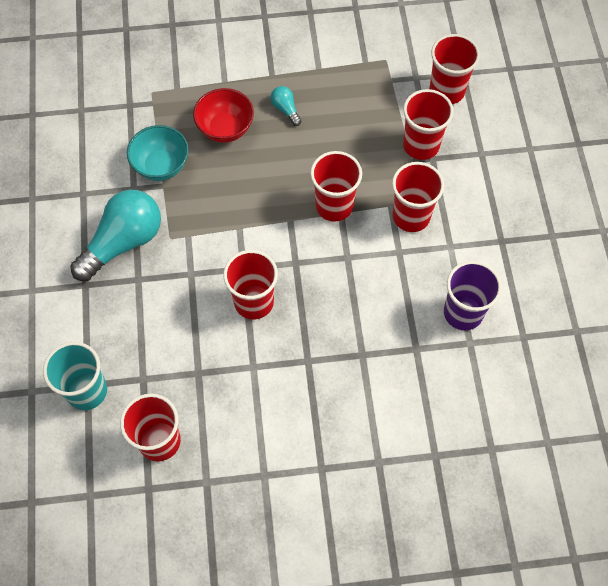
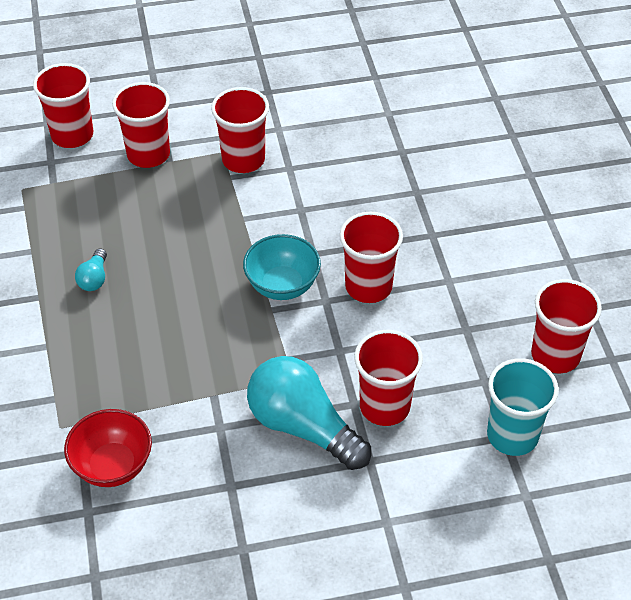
camera: 95 degrees left, 15 degrees down
turquoise bowl [127,125,189,181] -> turquoise bowl moved to [243,234,321,300]
red bowl [193,88,254,143] -> red bowl moved to [64,409,152,487]
turquoise light bulb [270,86,301,126] -> turquoise light bulb turned 45 degrees counterclockwise [75,248,107,291]
red cup [310,151,362,222] -> red cup moved to [354,330,423,426]
purple cup [444,261,502,330] -> none

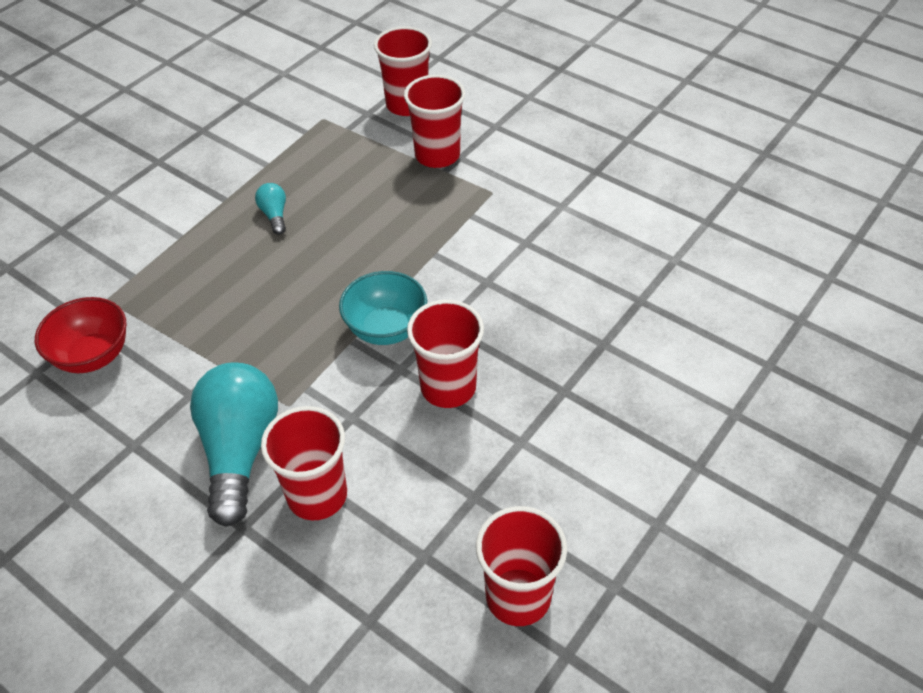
camera: 50 degrees right, 0 degrees up
turquoise light bulb [75,248,107,291] -> turquoise light bulb turned 105 degrees clockwise [255,183,286,235]
red cup [211,87,269,173] -> none
turquoise cup [487,358,559,456] -> none

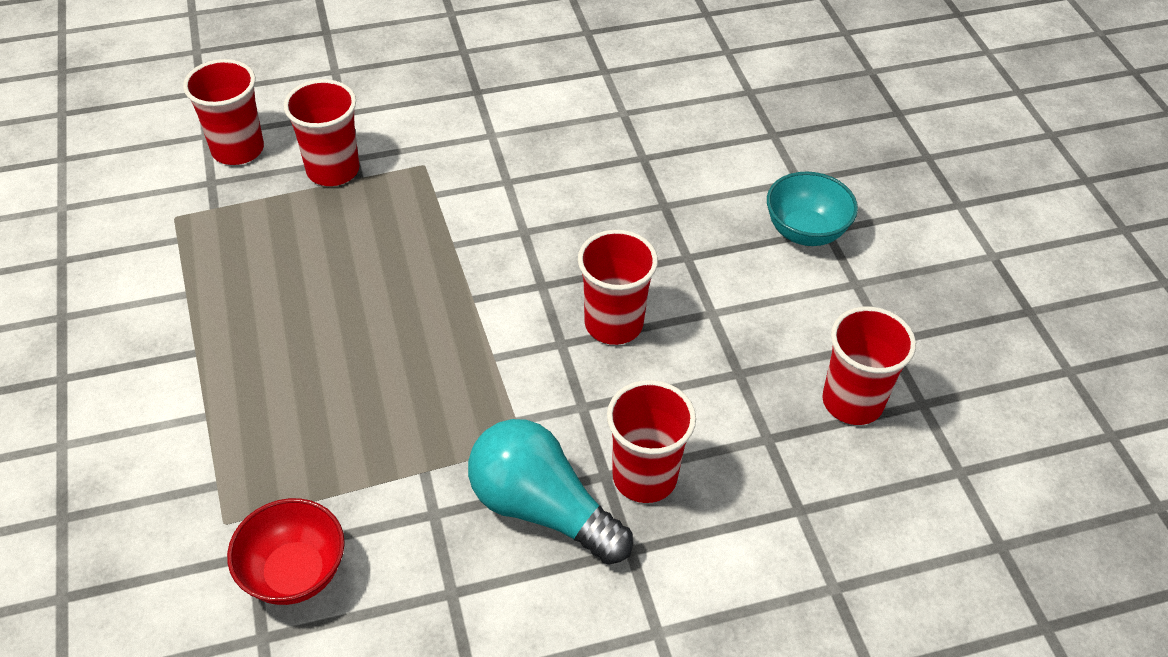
camera: 55 degrees left, 0 degrees up
turquoise light bulb [255,183,286,235] -> none
turquoise bowl [339,271,427,345] -> turquoise bowl moved to [767,171,858,246]

